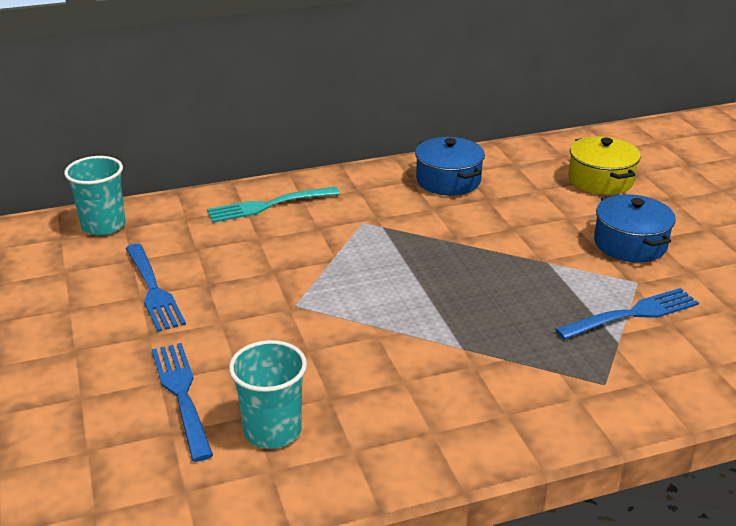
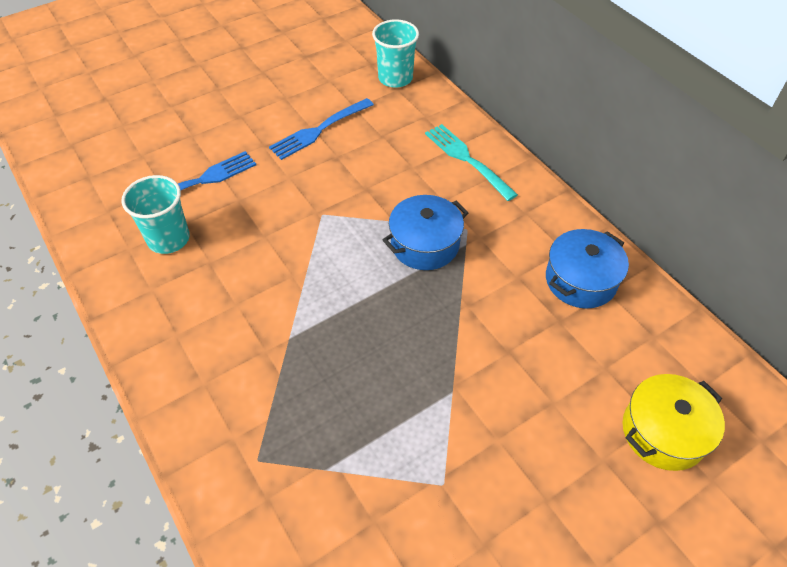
camera: 75 degrees right, 20 degrees up
blue fork [555,288,699,340] -> none
blue pot [594,194,676,263] -> blue pot moved to [383,195,468,270]

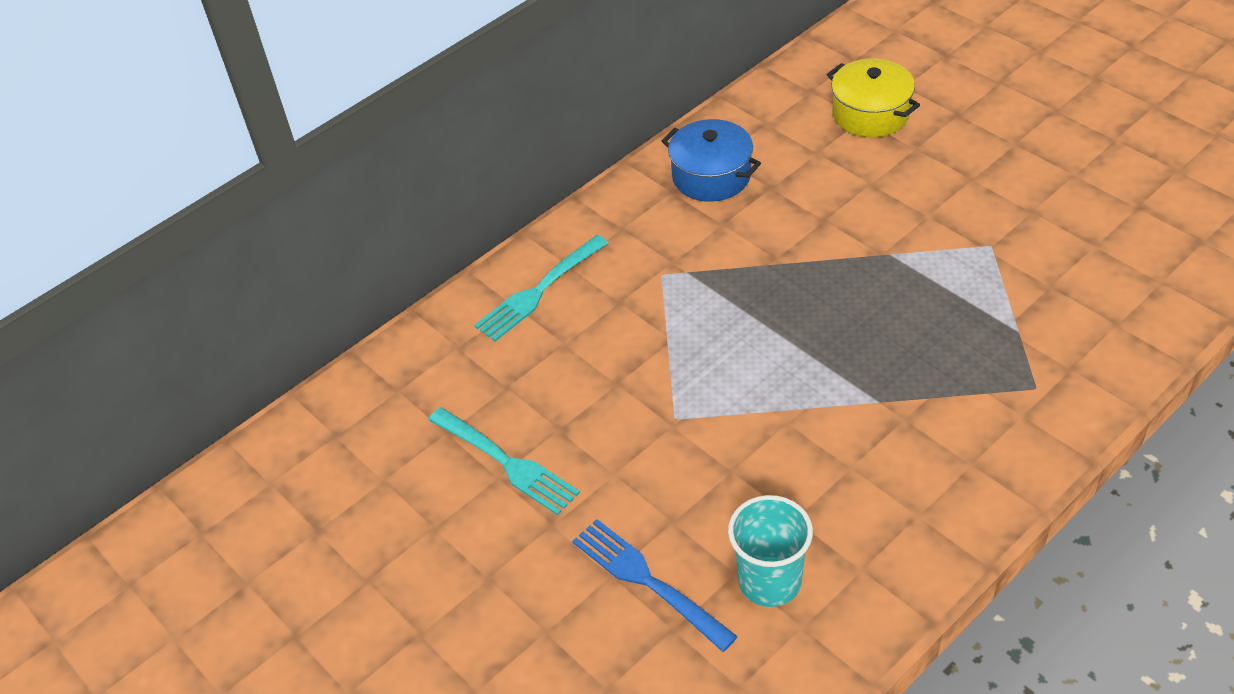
camera: 95 degrees left, 5 degrees down
blue fork [269,98,374,160] -> turquoise fork [428,407,580,515]
turquoise cup [372,19,419,88] -> none
blue pot [383,195,468,270] -> none

